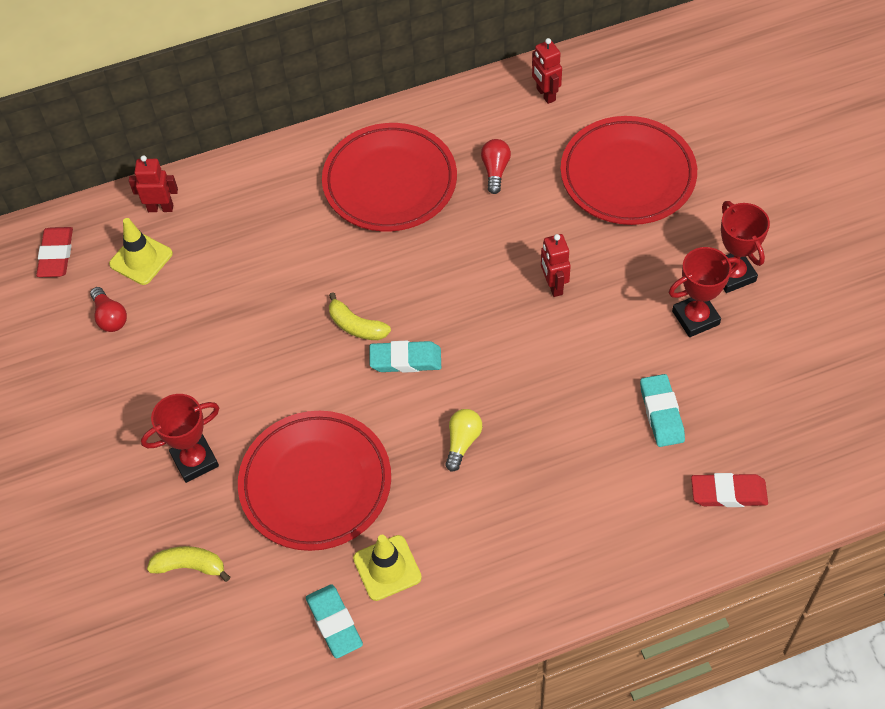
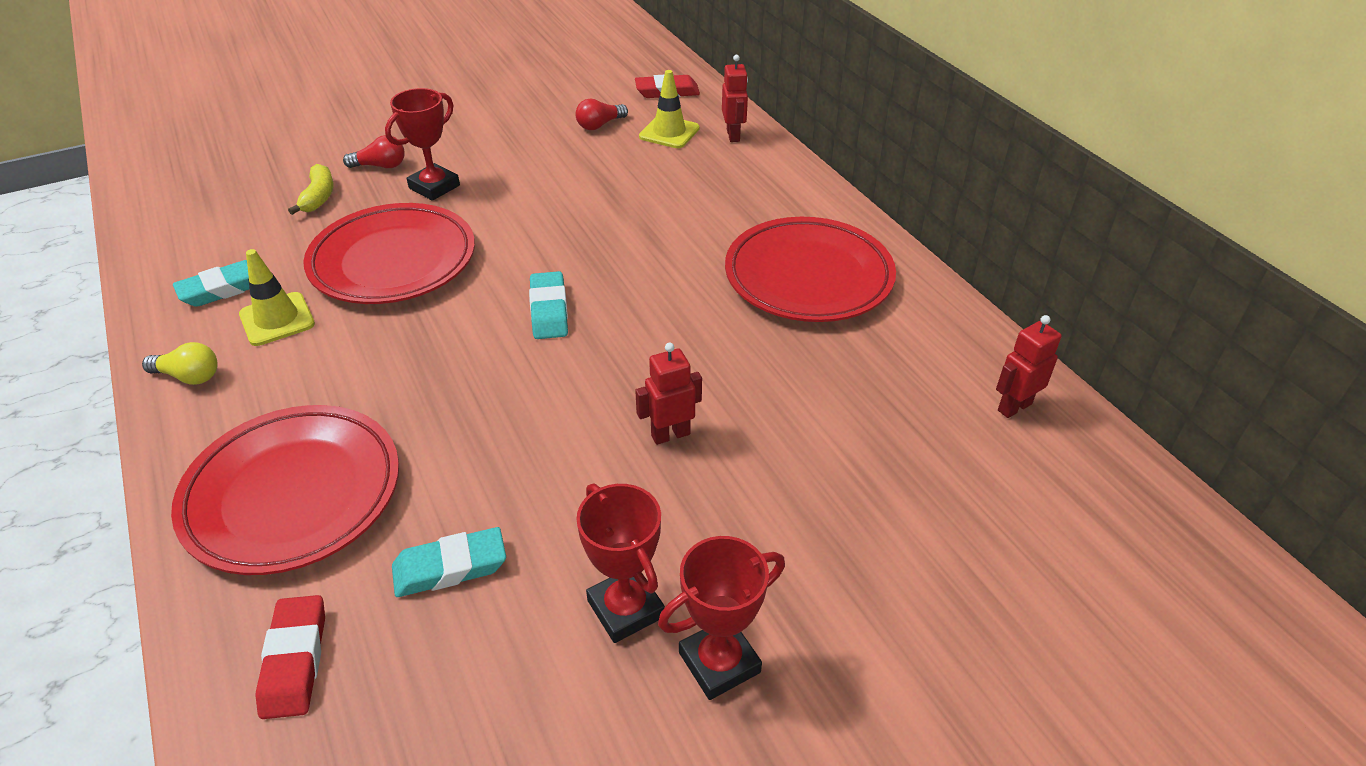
camera: 80 degrees right, 15 degrees down
red trophy [141,394,219,483] -> red trophy turned 75 degrees clockwise [385,88,460,201]
yellow banana [329,292,391,340] -> none
yellow light bulb [445,409,482,471] -> yellow light bulb moved to [142,342,218,385]
red light bulb [481,139,511,194] -> red light bulb moved to [343,135,405,168]
red plate [561,116,697,225] -> red plate moved to [171,405,399,575]

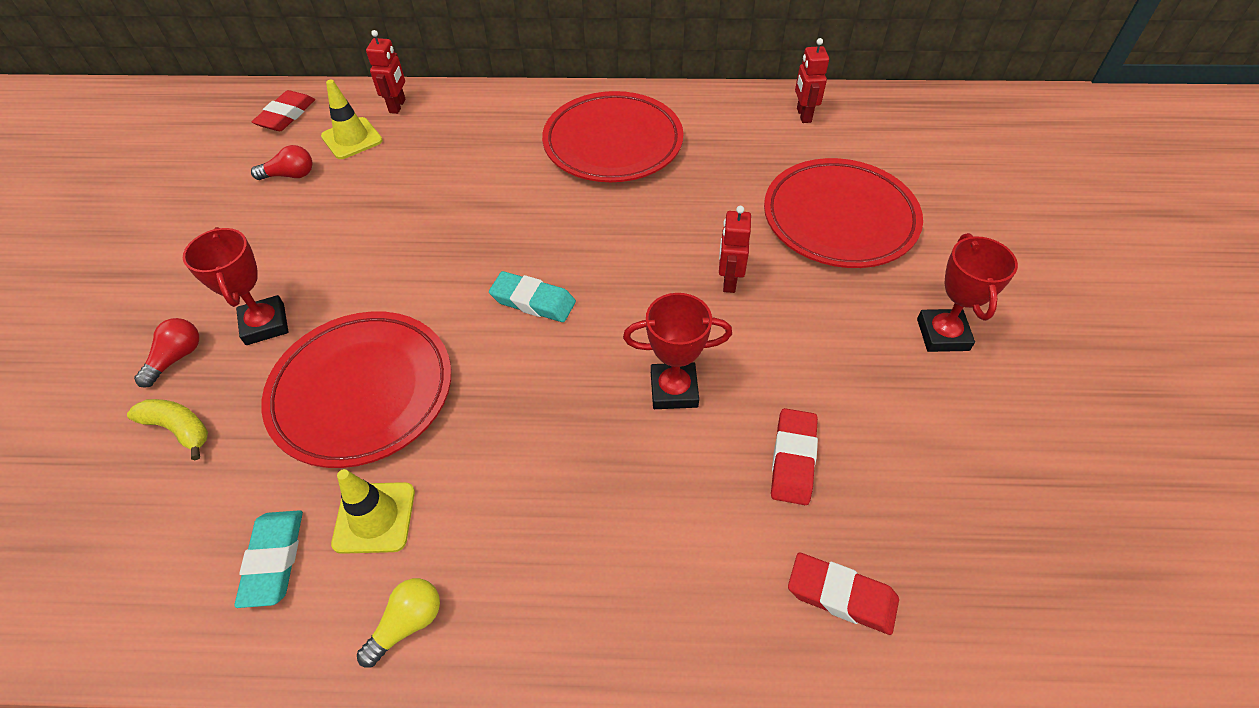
camera: 60 degrees left, 10 degrees up
red plate [171,405,399,575] -> red plate moved to [764,158,923,268]
turquoise eraser [392,527,506,597] -> red eraser [771,408,818,505]
red light bulb [575,99,628,130] -> red light bulb turned 90 degrees counterclockwise [251,145,312,180]
red trophy [576,483,665,643] -> red trophy moved to [623,293,732,409]
red robot [722,55,748,142] -> red robot turned 75 degrees clockwise [366,30,406,114]

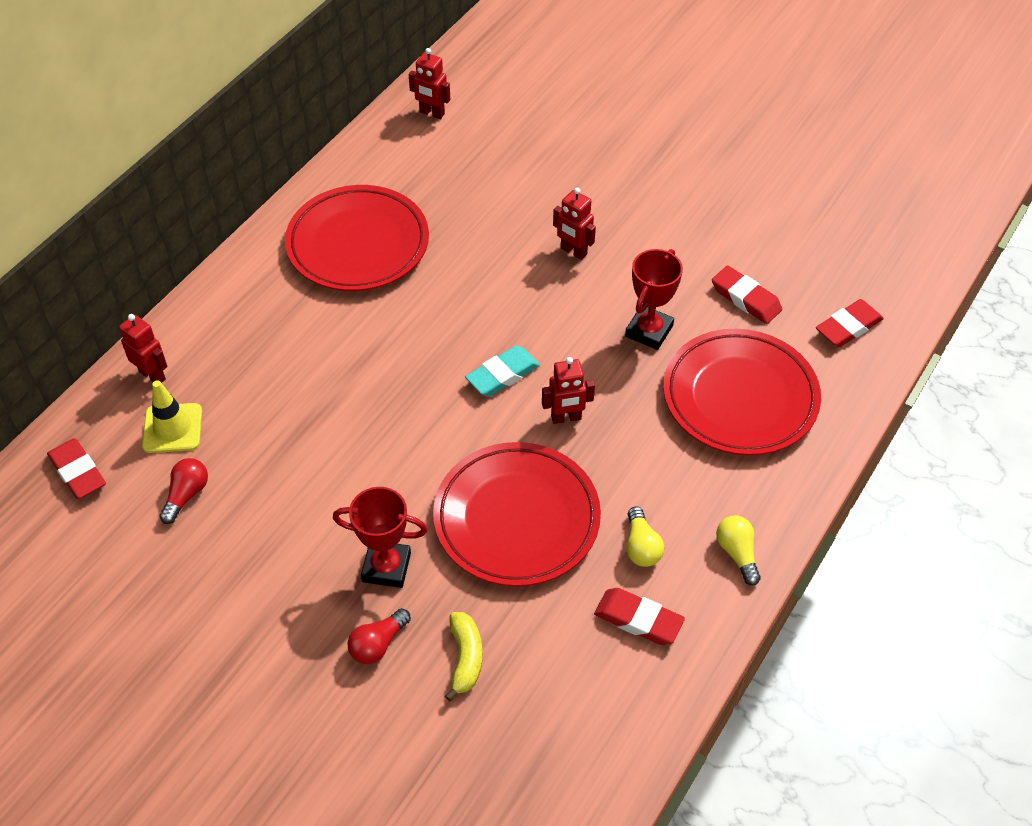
camera: 60 degrees left, 0 degrees up
yellow banana [127,399,208,460] -> yellow banana turned 120 degrees clockwise [445,612,482,701]
red light bulb [134,318,199,388] -> red light bulb turned 105 degrees counterclockwise [348,608,411,664]
turquoise eraser [234,510,303,608] -> red eraser [594,588,685,645]
yellow traffic cone [331,469,415,554] -> yellow light bulb [626,507,664,567]
red plate [764,158,923,268] -> red plate moved to [663,329,821,456]
red trophy [917,233,1018,352] -> none
none -> red robot [542,357,595,424]

